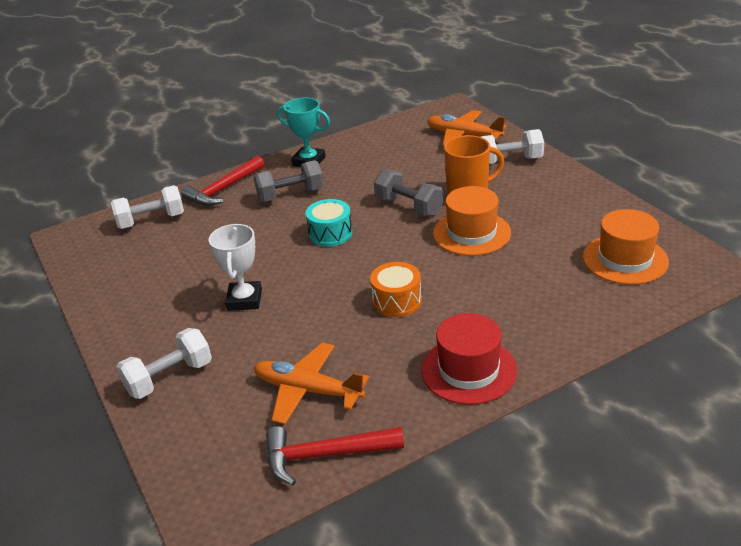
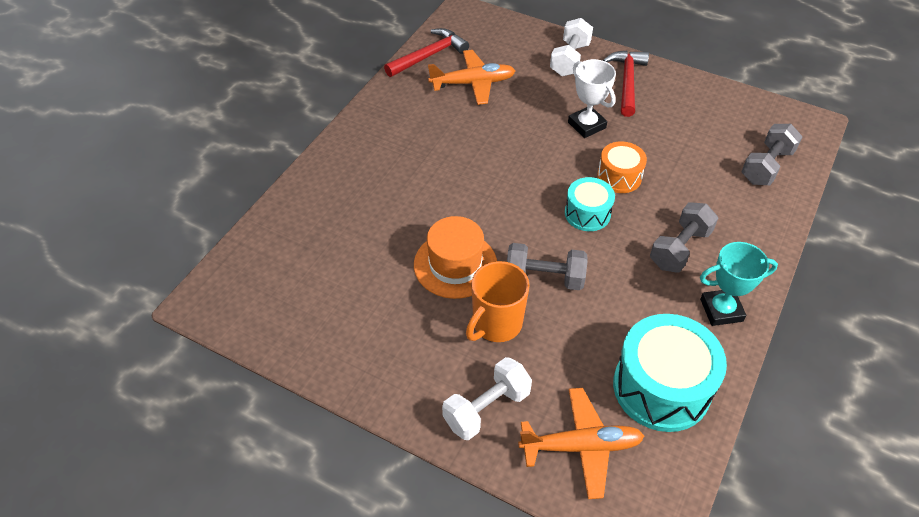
camera: 145 degrees right, 15 degrees up
white dumbbell [111,185,184,229] -> grey dumbbell [741,124,803,185]
red hammer [181,156,265,206] -> red hammer moved to [603,50,649,117]
orange drum [370,262,422,317] -> orange drum moved to [597,141,647,193]
red hat [421,313,517,405] -> none
orange hat [583,209,669,285] -> none
none -> turquoise drum [613,314,727,432]

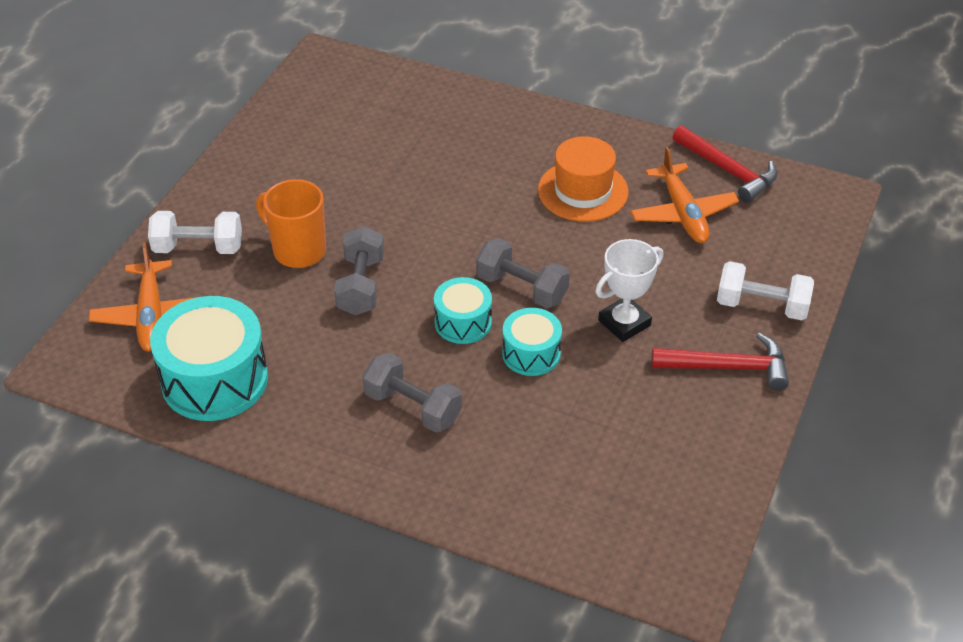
camera: 85 degrees right, 5 degrees down
orange hat [414,216,497,299] -> orange hat moved to [538,136,628,222]
white dumbbell [442,357,532,440] -> white dumbbell turned 45 degrees counterclockwise [148,211,242,254]
orange drum [597,141,647,193] -> turquoise drum [502,308,562,376]
turquoise trophy [700,242,778,326] -> none
grey dumbbell [741,124,803,185] -> grey dumbbell moved to [476,238,570,308]

